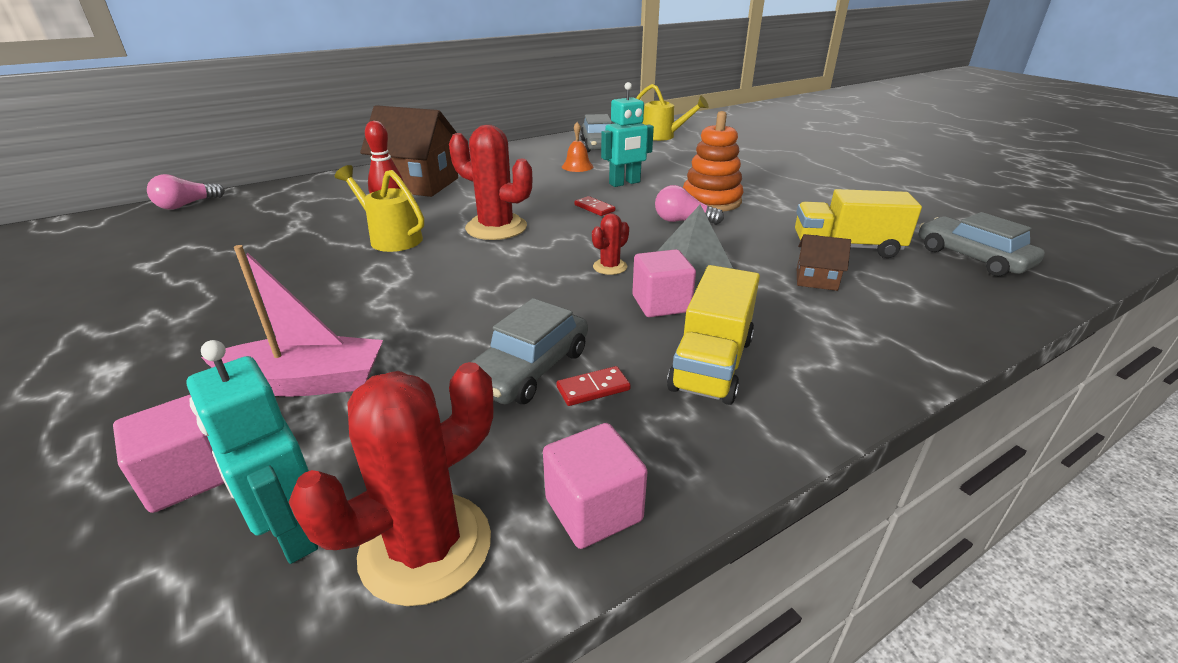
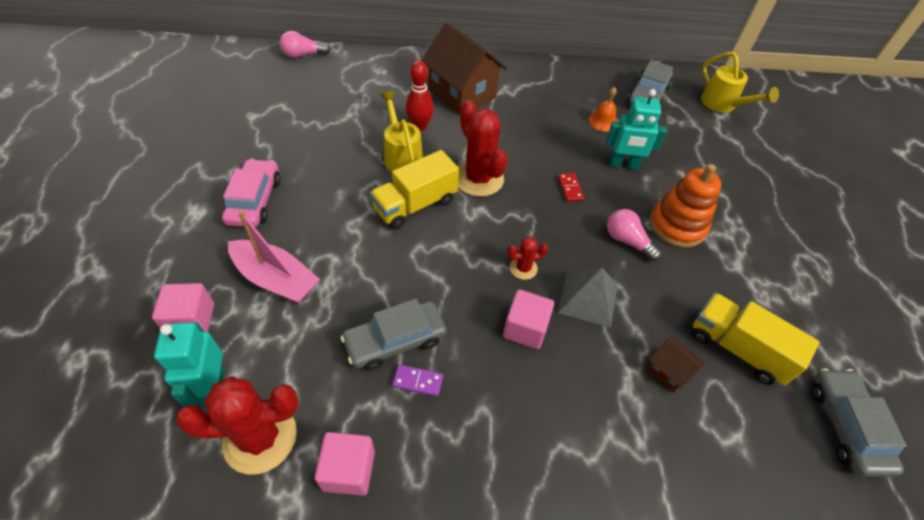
camera: 30 degrees right, 20 degrees up
red domino [556,366,631,406] -> purple domino [392,365,443,397]
yellow truck [667,265,760,405] -> yellow truck moved to [370,150,459,229]
none -> pink car [222,159,280,227]

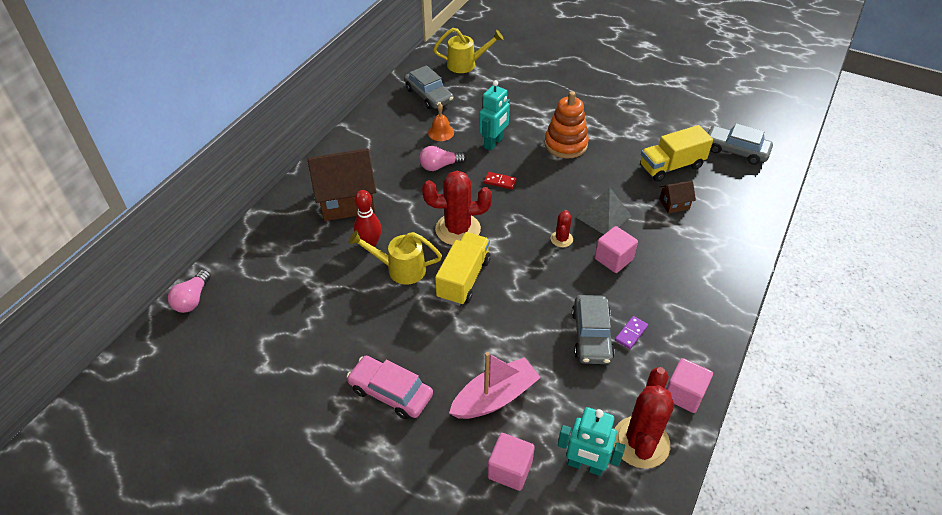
camera: 60 degrees left, 5 degrees down
yellow truck [370,150,459,229] -> yellow truck turned 150 degrees counterclockwise [435,232,491,306]
pink light bulb [607,209,661,261] -> pink light bulb moved to [419,146,466,171]

